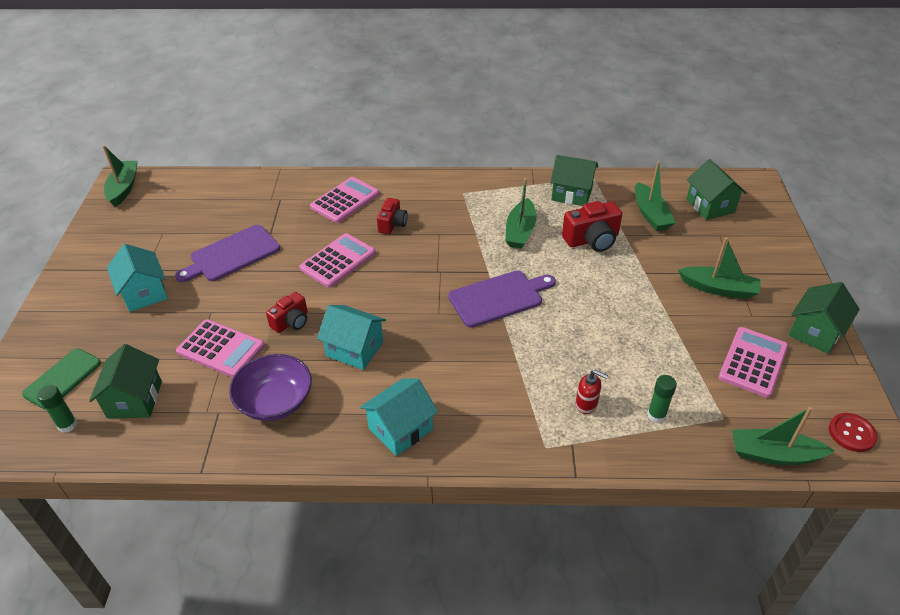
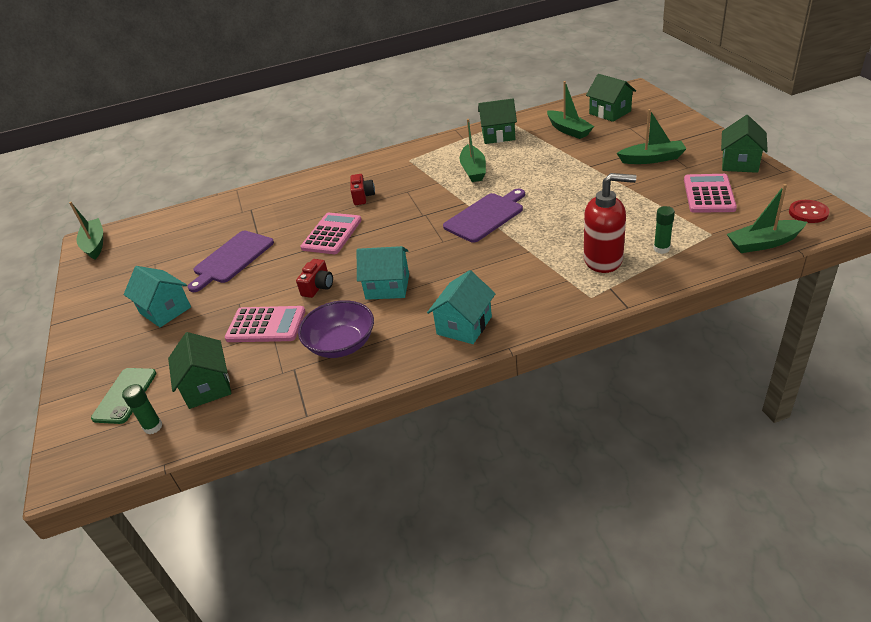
camera: 15 degrees left, 5 degrees down
pink calculator [310,177,380,223] -> none
red camera [562,201,622,252] -> none
red soap dispenser [576,370,608,414] -> red soap dispenser [584,173,636,273], size x2.06

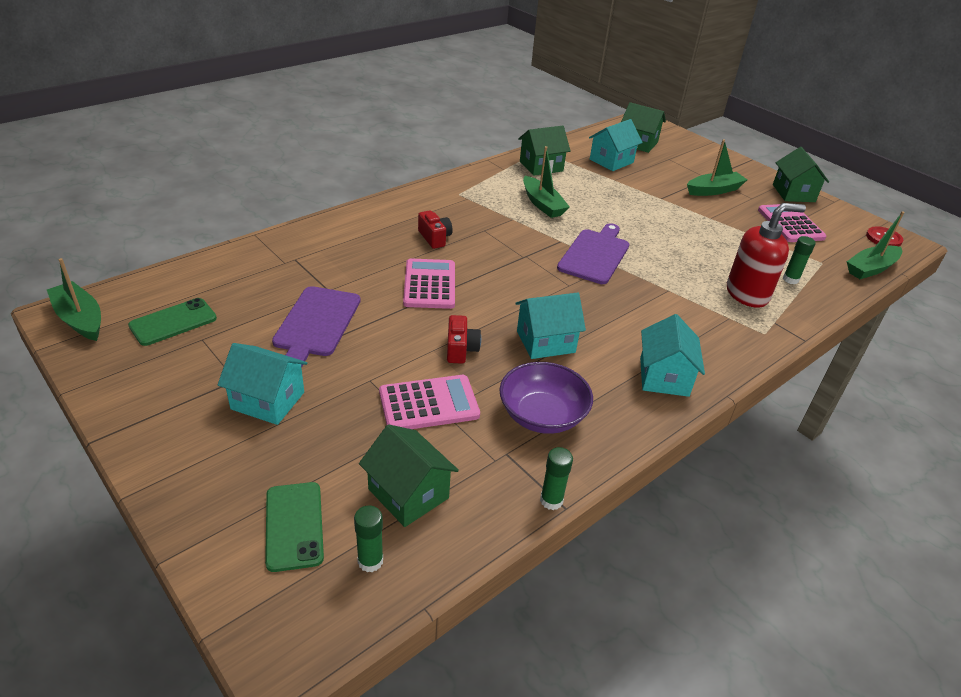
camera: 30 degrees left, 0 degrees up
green boat [547,81,594,139] -> turquoise house [589,119,643,171]
none -> green phone [128,298,217,346]
none -> green glue stick [540,447,573,510]

